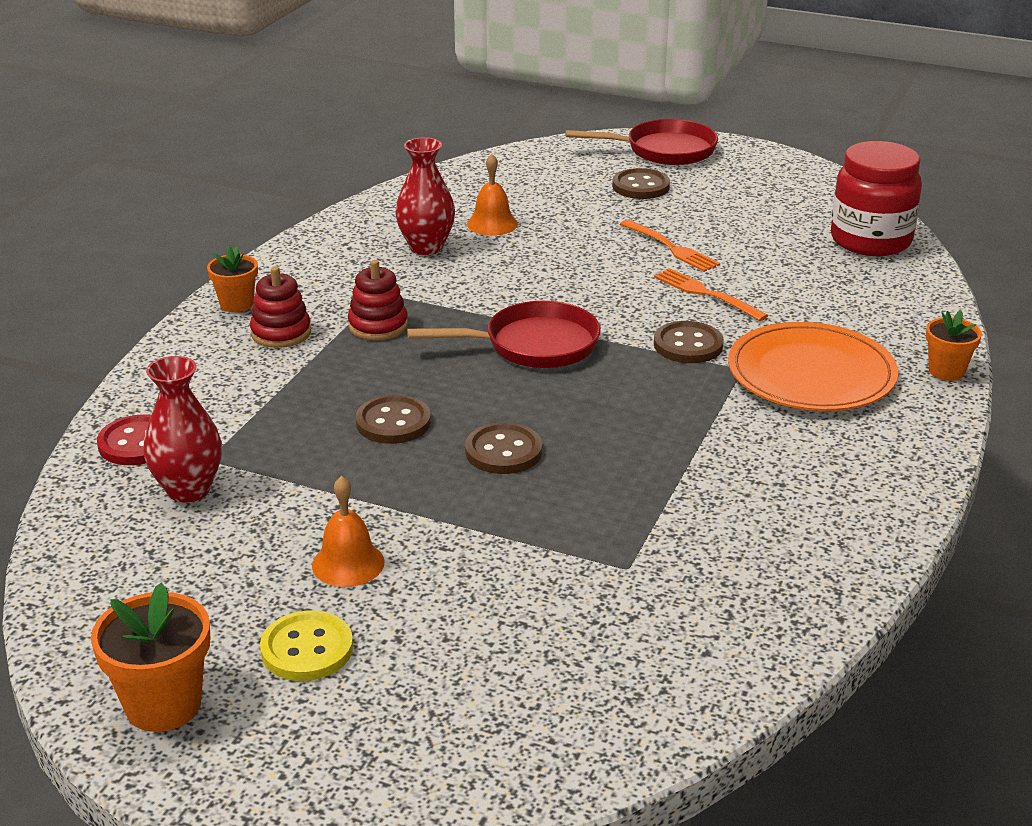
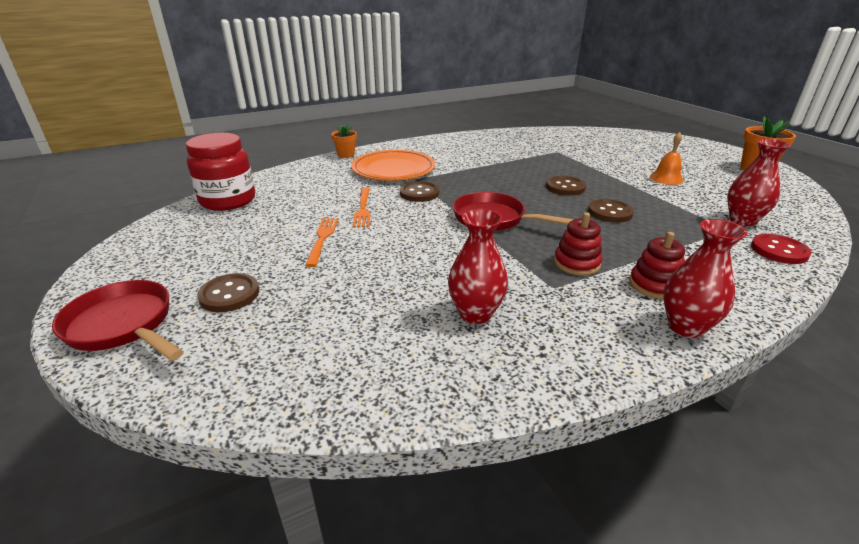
camera: 140 degrees left, 0 degrees up
orange flower pot [207,246,258,312] -> red vase [663,219,747,338]
yellow button [260,611,353,681] -> none
orange bell [467,154,518,236] -> none

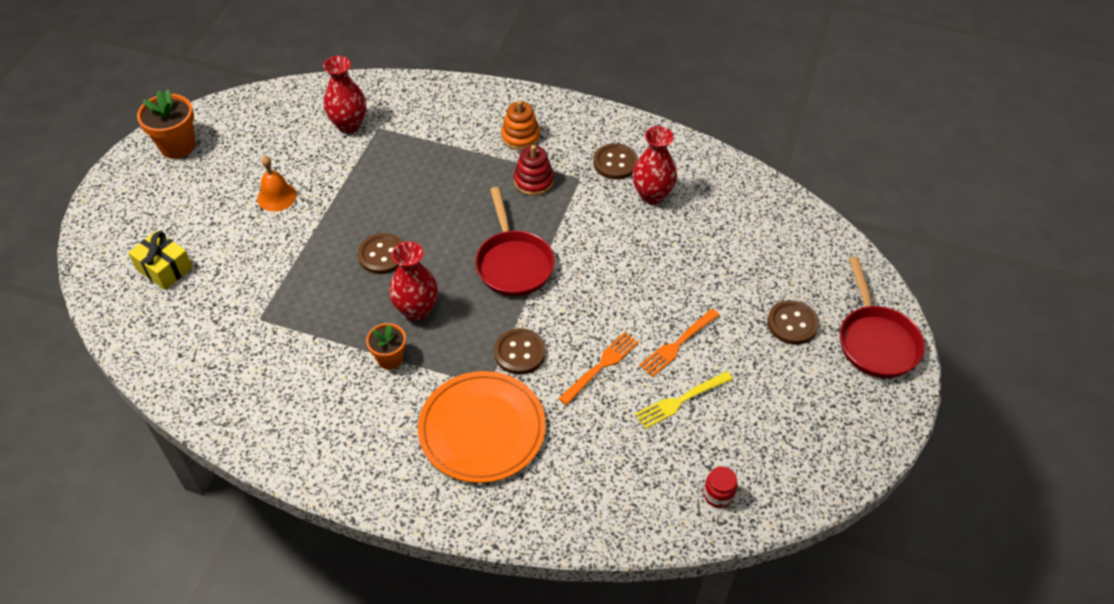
camera: 135 degrees left, 20 degrees up
red jar [186,133,255,211] -> red jar [704,466,738,508], size x0.42
orange flower pot [331,124,357,158] -> orange flower pot moved to [366,323,406,369]
brown button [588,199,634,223] -> brown button moved to [593,143,638,180]
red stacking toy [629,232,685,299] -> orange stacking toy [501,100,540,150]
red vase [663,219,747,338] -> red vase moved to [389,242,438,321]
red button [751,234,812,264] -> none
none -> yellow gift [128,231,193,290]
none -> yellow fork [635,371,733,429]

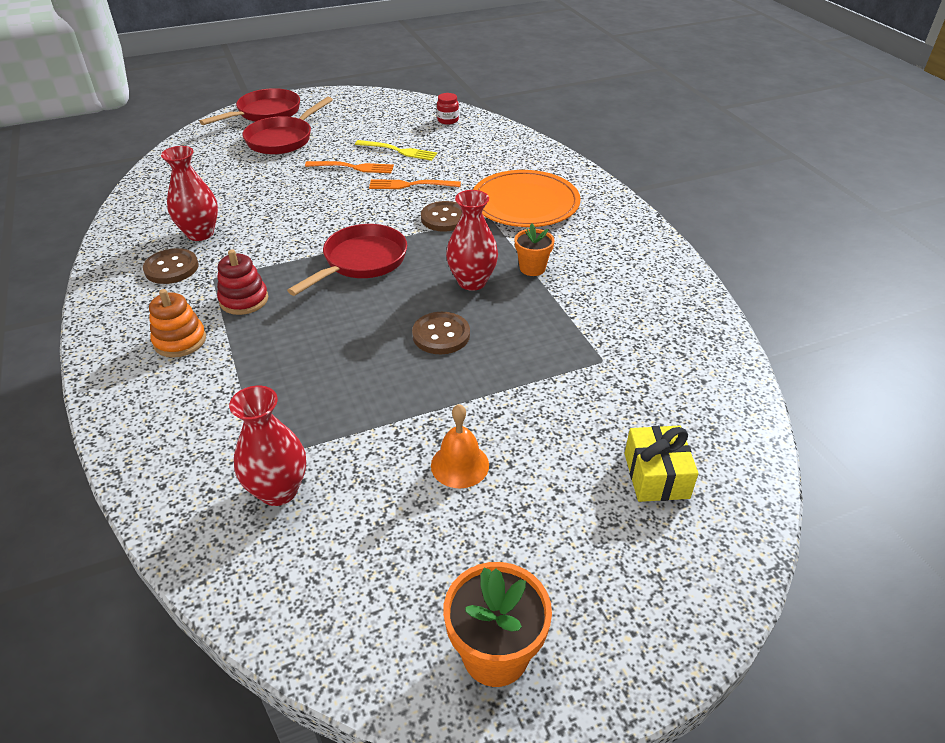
camera: 130 degrees left, 10 degrees down
brown button [767,300,819,345] -> red pan [243,97,333,155]

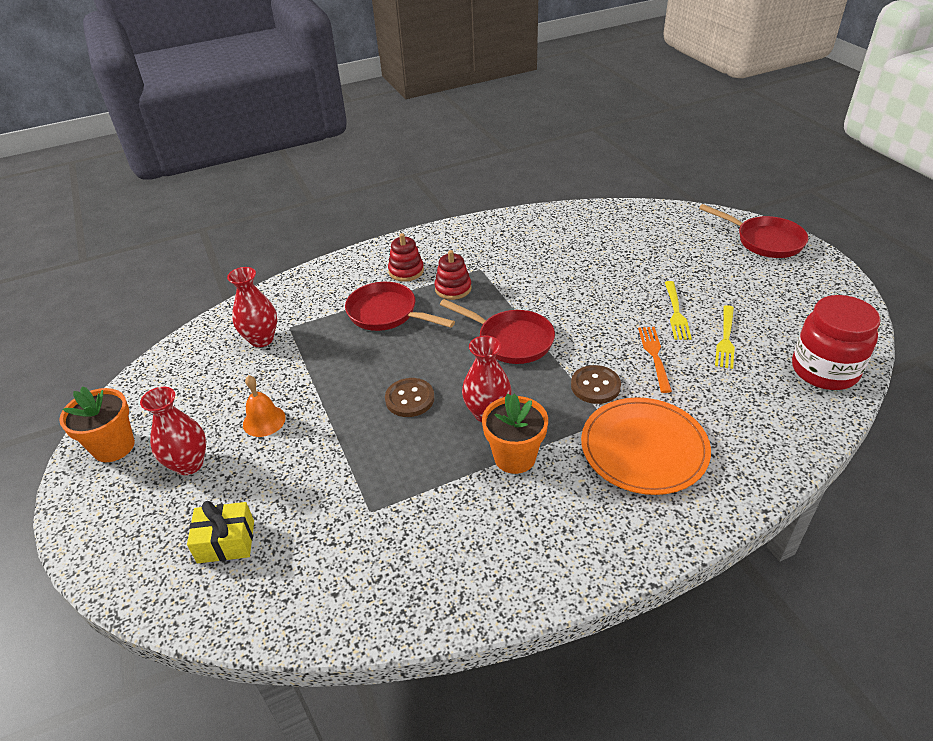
camera: 90 degrees right, 0 degrees up
brown button [143,248,198,284] -> none
orange stacking toy [149,289,206,358] -> red stacking toy [388,233,424,281]
red vase [161,146,218,241] -> red vase moved to [140,387,206,475]
red pan [243,97,333,155] -> red pan moved to [345,282,455,331]
orange fork [305,161,394,173] -> yellow fork [665,281,692,340]
red jar [437,93,459,124] -> red jar [792,295,881,390], size x2.41
orange flower pot [514,223,554,276] -> orange flower pot [482,393,548,474], size x1.57

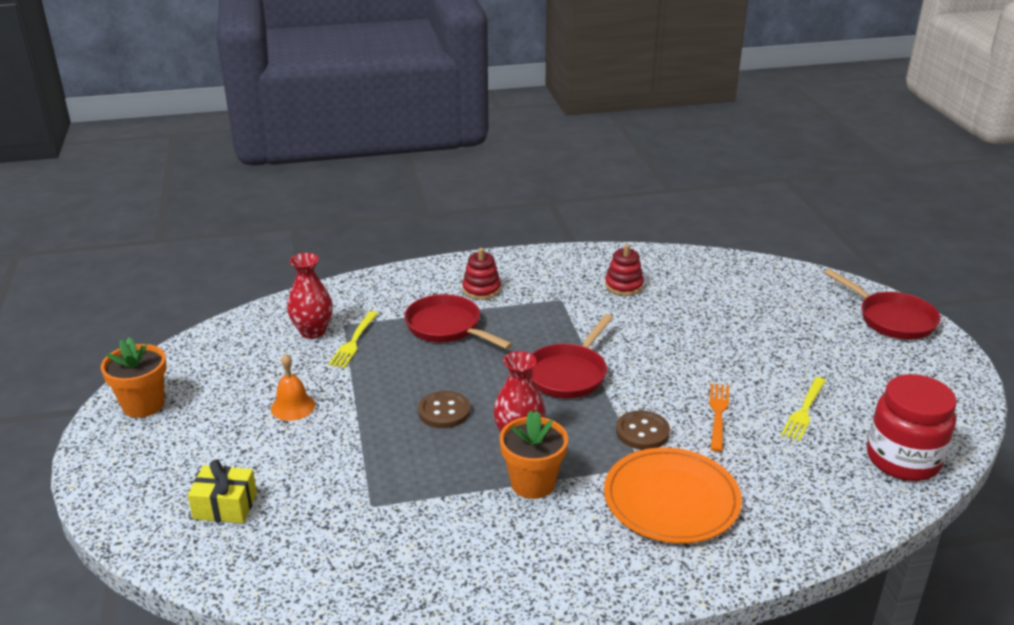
camera: 10 degrees right, 10 degrees down
red vase [140,387,206,475] -> none
red stacking toy [435,250,472,300] -> red stacking toy moved to [605,244,644,296]
red pan [440,299,555,364] -> red pan turned 75 degrees clockwise [530,314,614,399]
yellow fork [665,281,692,340] -> yellow fork moved to [328,311,378,368]

